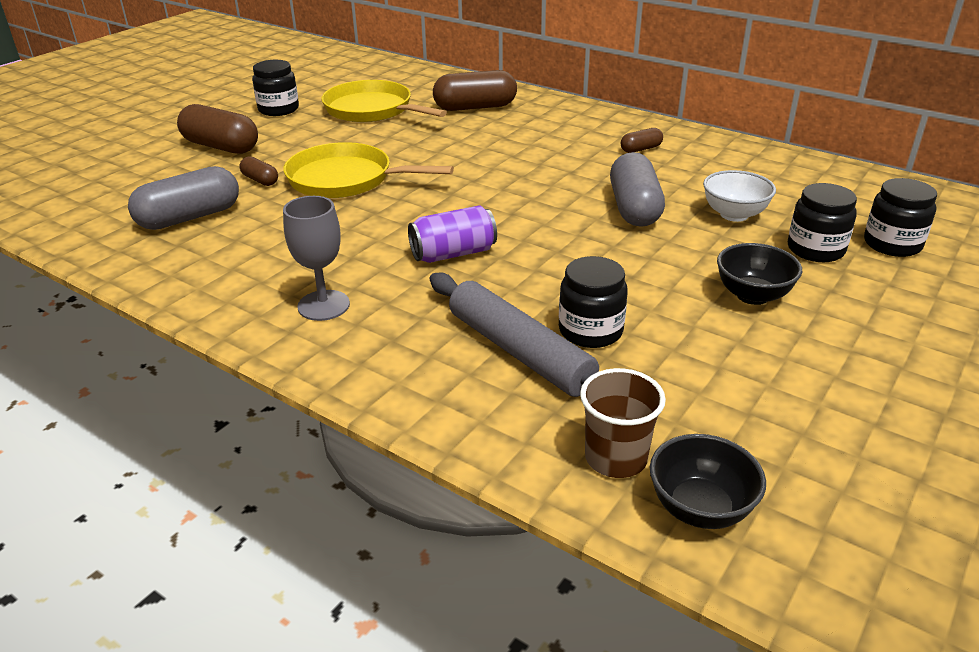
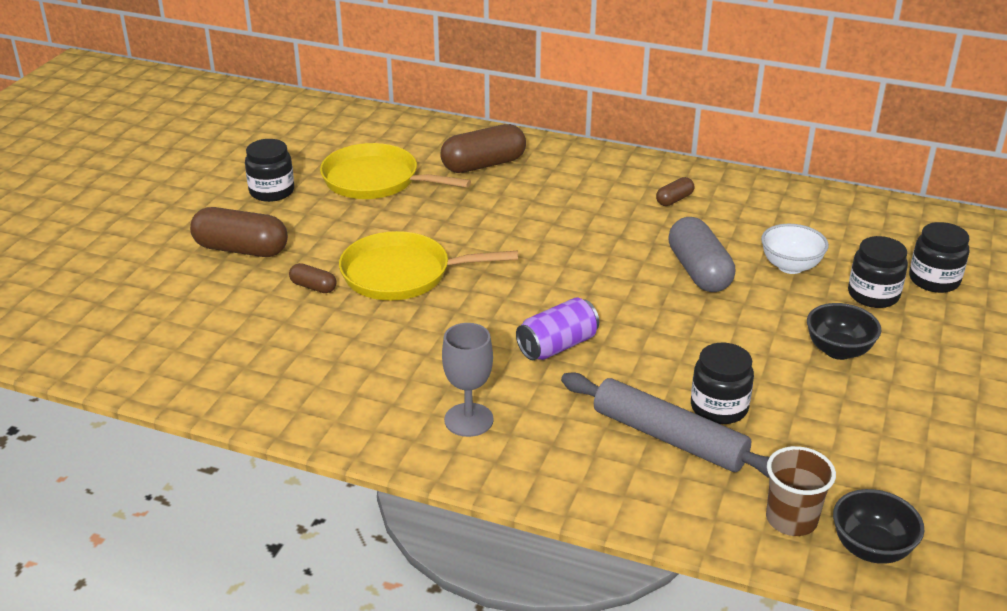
camera: 15 degrees left, 0 degrees up
grey capsule [128,166,239,230] -> none

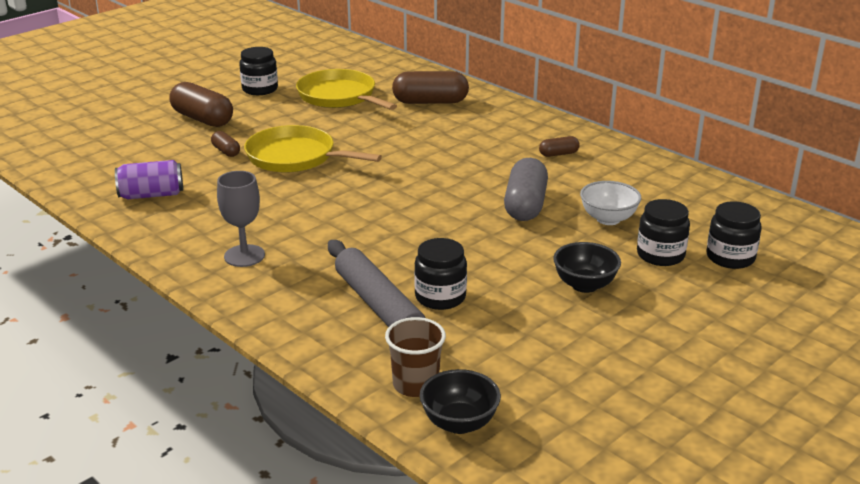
camera: 25 degrees right, 5 degrees down
purple can [516,297,599,360] -> purple can moved to [115,160,183,199]

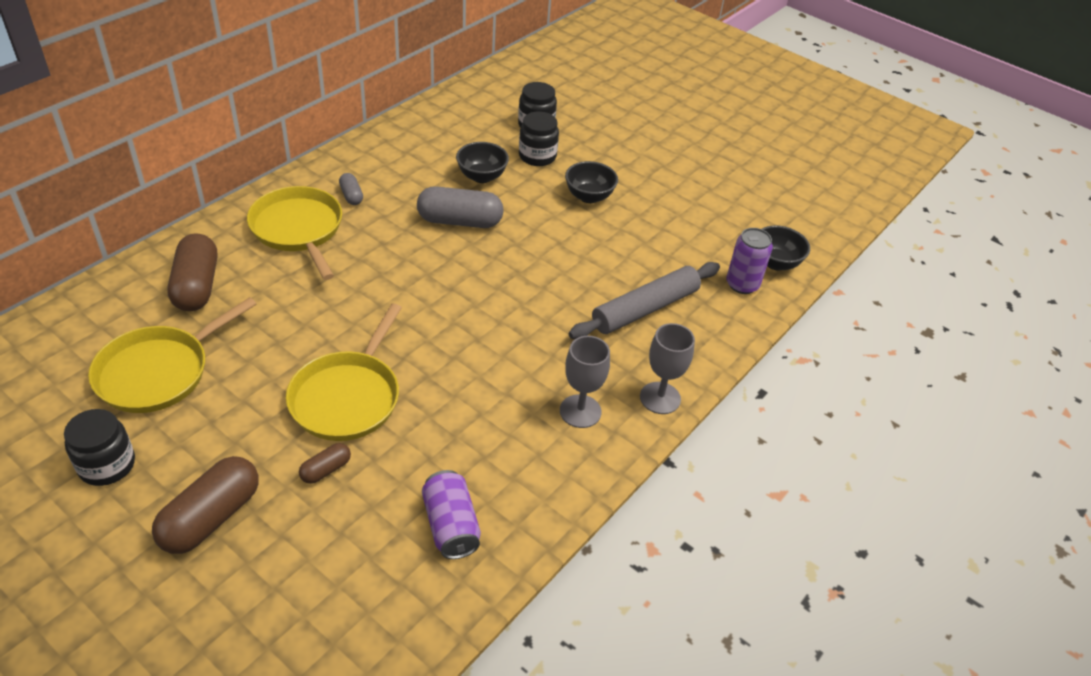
camera: 100 degrees left, 15 degrees up
brown cup [385,317,446,397] -> purple can [726,228,773,294]
black jar [414,238,467,310] -> none
brown capsule [539,136,580,157] -> grey capsule [339,173,363,205]
white bowl [580,181,642,225] -> black bowl [456,142,509,183]
none -> yellow pan [247,186,342,280]
none -> grey goblet [640,323,695,414]

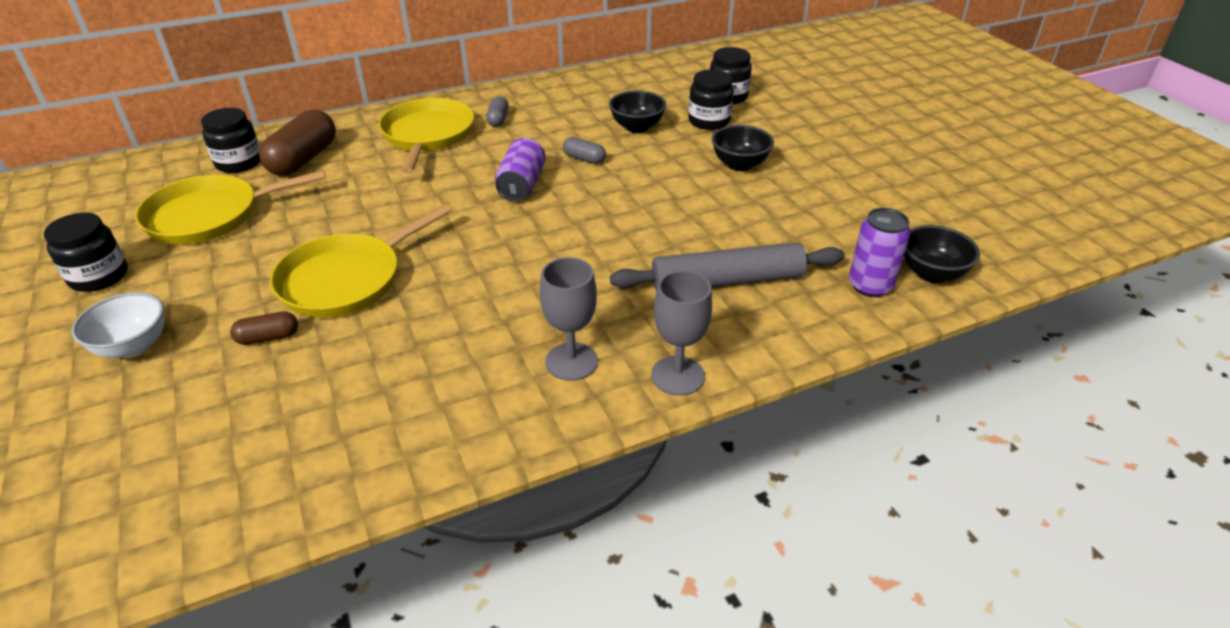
camera: 30 degrees right, 5 degrees down
brown capsule [152,456,259,554] -> white bowl [72,292,164,358]
grey capsule [417,186,504,228] -> grey capsule [563,137,606,164], size x0.50
purple can [422,470,481,559] -> purple can moved to [495,138,546,201]
none -> black jar [201,108,260,173]

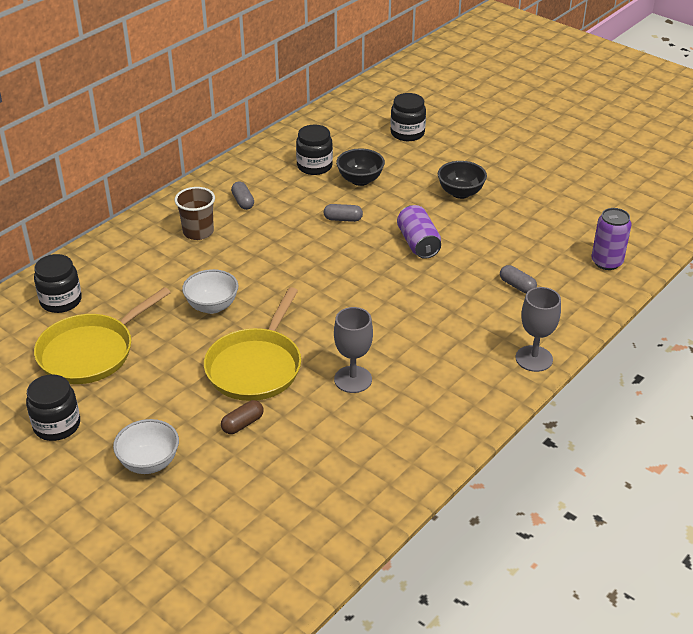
camera: 25 degrees left, 0 degrees up
brown capsule [259,110,336,176] -> none
yellow pan [379,98,474,174] -> brown cup [175,187,215,240]
purple can [495,138,546,201] -> purple can moved to [397,205,441,259]
grey goblet [540,257,598,381] -> grey goblet moved to [334,307,373,393]
grey rolling pin [610,242,845,291] -> grey capsule [500,265,537,294]
black jar [688,70,734,130] -> black jar moved to [296,125,333,175]
black bowl [904,225,980,283] -> none
none -> white bowl [182,269,238,314]

